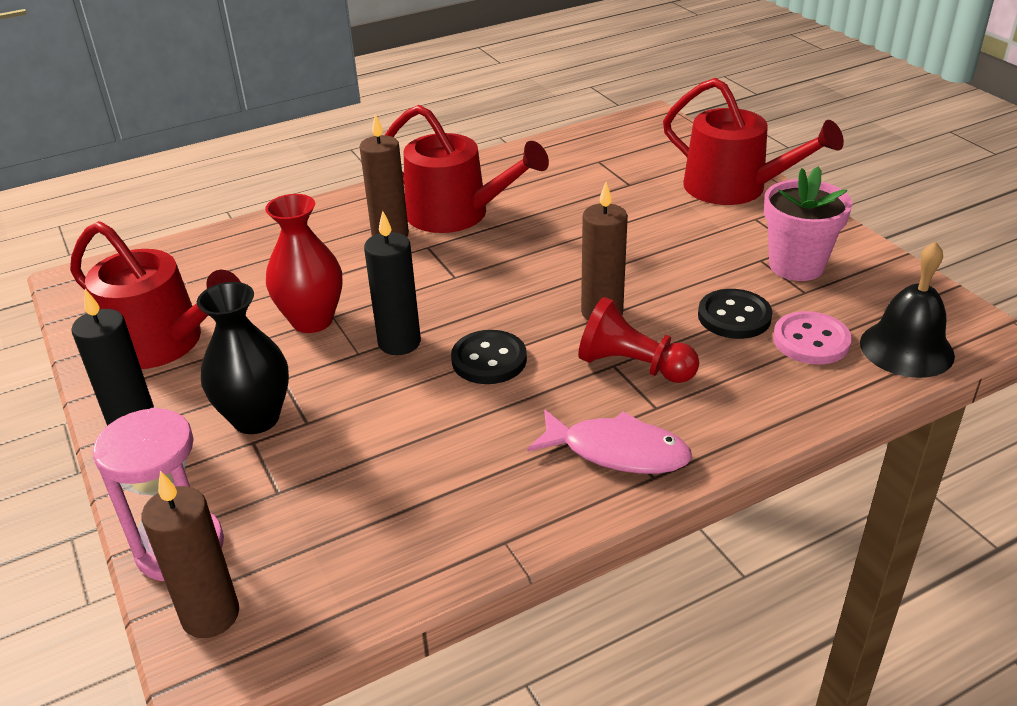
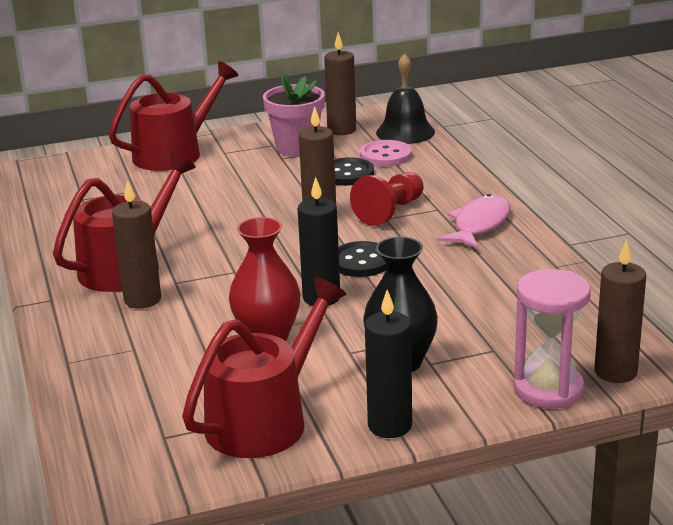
camera: 80 degrees left, 10 degrees down
none -> brown candle [324,32,356,135]

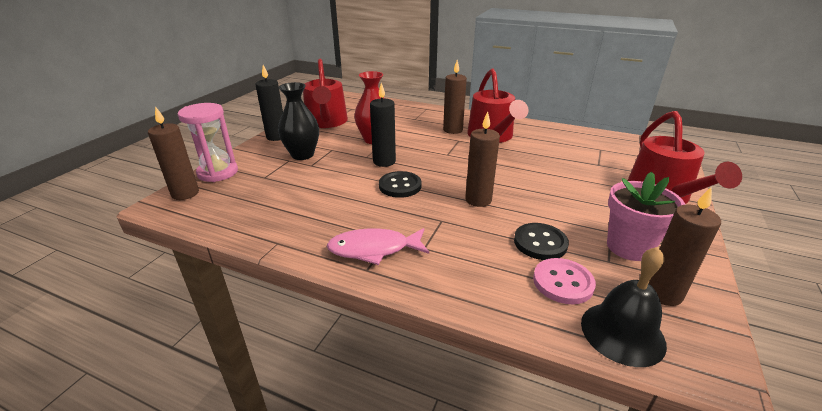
camera: 130 degrees right, 5 degrees up
red pawn [350,172,424,226] -> none
pink fish [438,194,511,249] -> pink fish turned 105 degrees clockwise [327,228,429,265]

